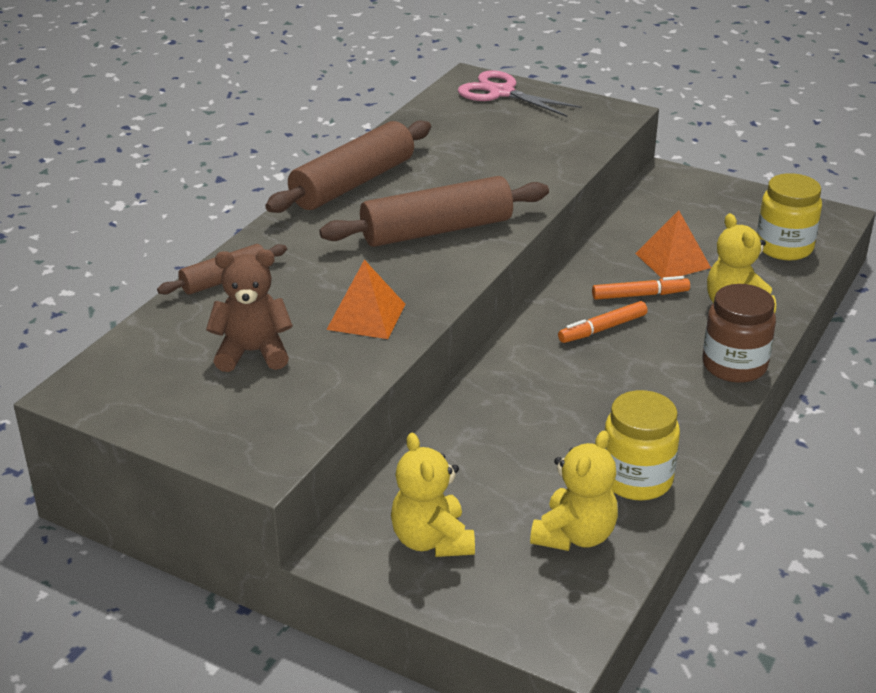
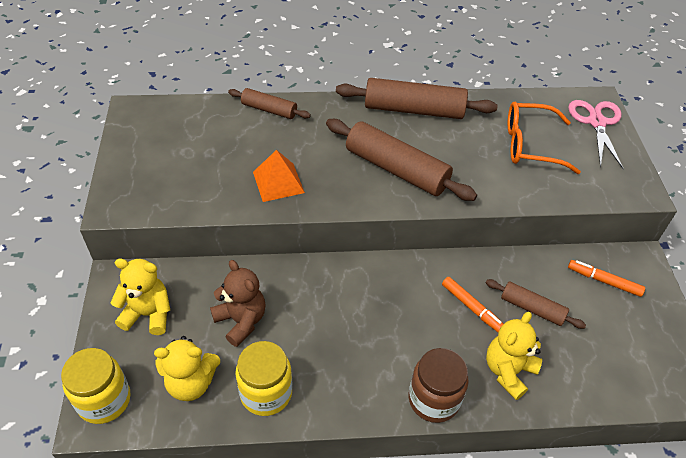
camera: 55 degrees right, 15 degrees up
brown teddy bear [206,250,293,372] -> brown teddy bear moved to [210,260,266,347]
yellow teddy bear [391,433,475,557] -> yellow teddy bear turned 60 degrees clockwise [110,259,170,335]
orange marker [558,301,648,343] -> orange marker moved to [568,260,645,297]
orange pyramid [635,210,711,278] -> brown rolling pin [486,279,586,329]
yellow jar [757,173,822,261] -> yellow jar moved to [61,348,131,424]
none -> orange glasses [508,102,581,174]

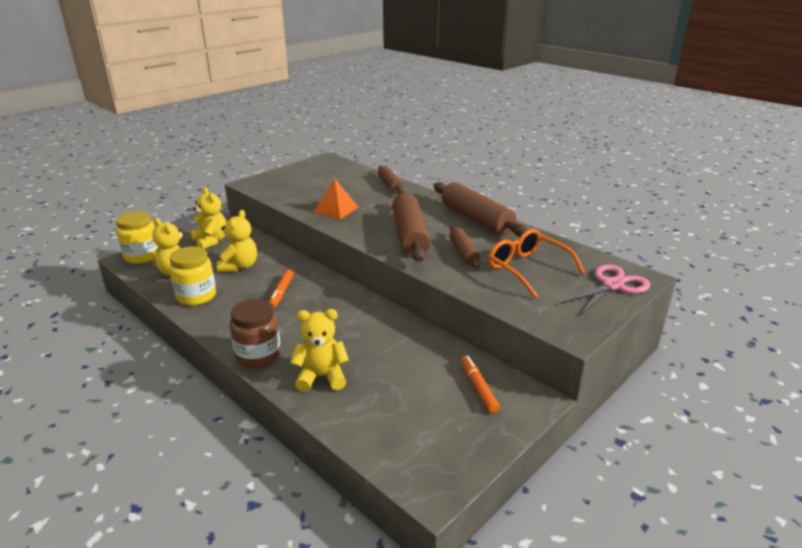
camera: 50 degrees right, 20 degrees down
brown teddy bear [210,260,266,347] -> yellow teddy bear [217,210,257,272]
orange marker [442,277,503,332] -> orange marker moved to [269,269,294,309]
brown rolling pin [486,279,586,329] -> brown rolling pin moved to [449,226,480,268]

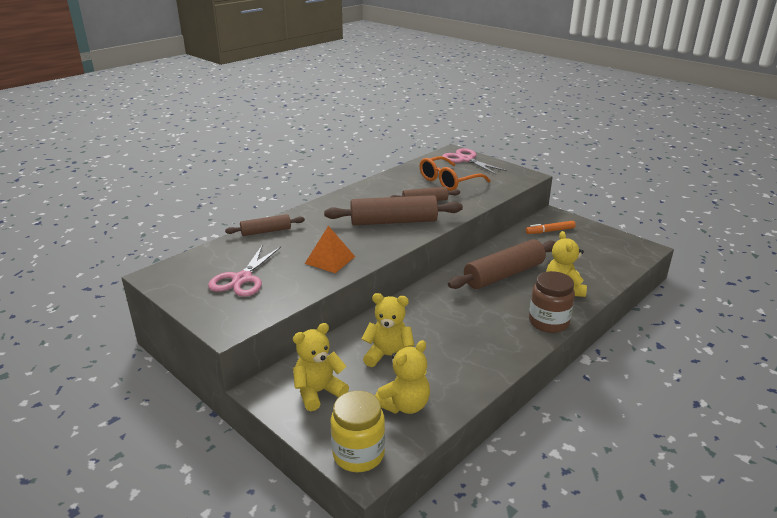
camera: 90 degrees left, 0 degrees up
yellow jar [169,246,216,306] -> none
orange marker [269,269,294,309] -> none
brown rolling pin [434,182,528,237] -> brown rolling pin moved to [448,239,556,289]
none -> pink scissors [208,244,281,297]

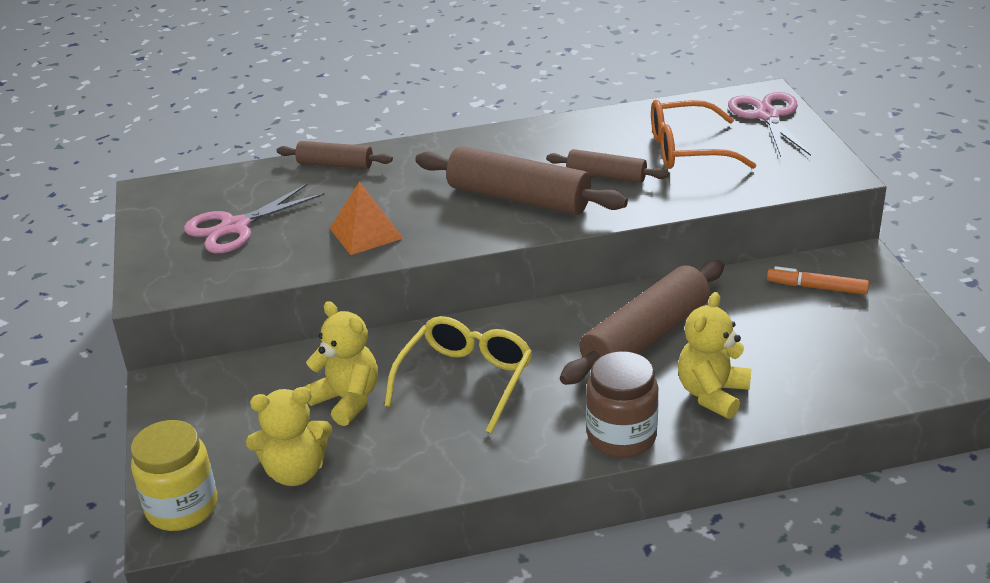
camera: 35 degrees right, 5 degrees up
yellow teddy bear [293,323,349,411] -> none
brown rolling pin [448,239,556,289] -> brown rolling pin turned 45 degrees counterclockwise [560,260,724,385]
none -> yellow glasses [384,316,532,434]

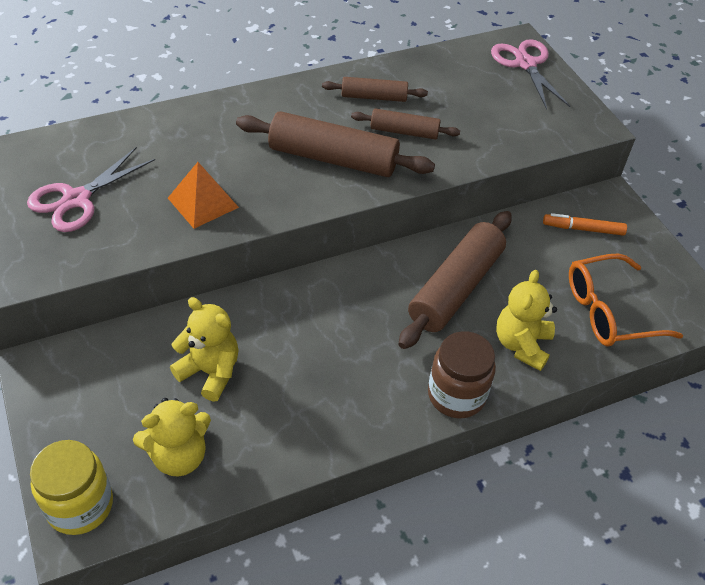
camera: 15 degrees left, 15 degrees up
brown rolling pin [277,141,393,169] -> brown rolling pin moved to [322,77,428,102]
yellow glasses [384,316,532,434] -> none
orange glasses [651,100,757,169] -> orange glasses moved to [569,254,683,346]

